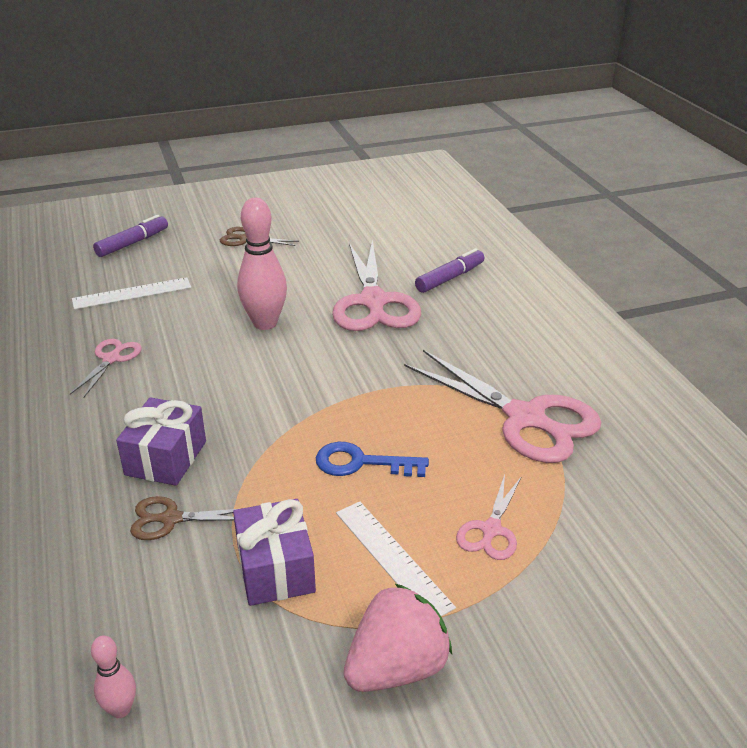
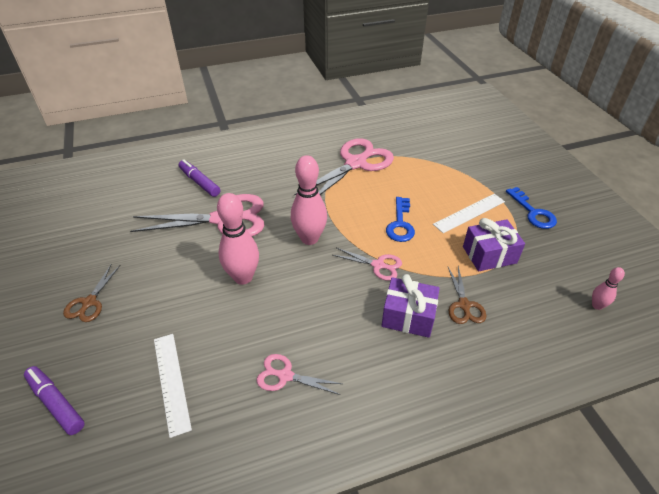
camera: 90 degrees left, 10 degrees up
pink strawberry [344,583,452,692] -> blue key [506,187,557,229]
pink scissors [456,475,522,560] -> pink scissors moved to [333,248,402,281]
none -> pink bowling pin [291,155,327,245]

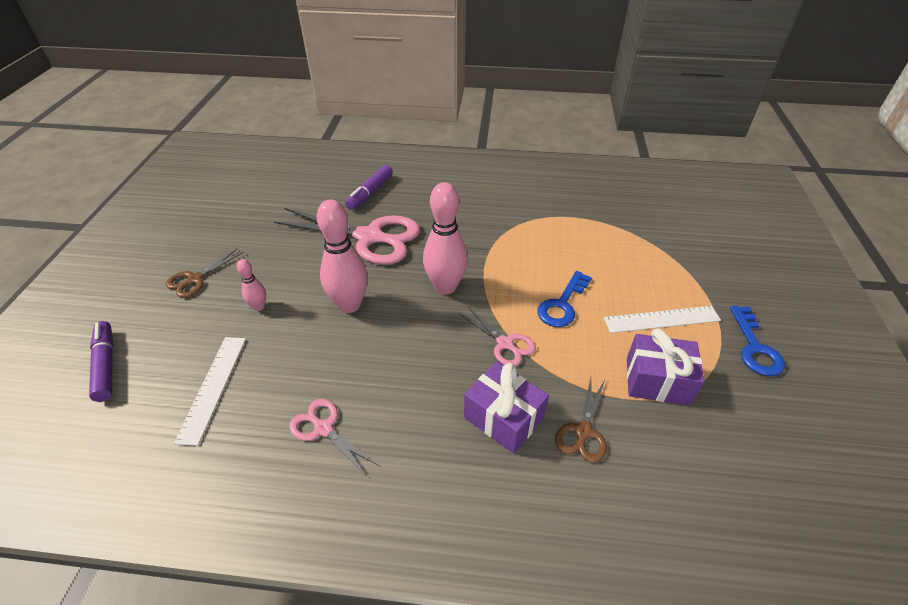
camera: 25 degrees right, 0 degrees up
purple marker [179,159,220,197] -> purple marker turned 135 degrees counterclockwise [345,165,393,210]
pink scissors [294,138,394,195] -> none
pink bowling pin [592,267,625,310] -> pink bowling pin moved to [237,259,266,311]

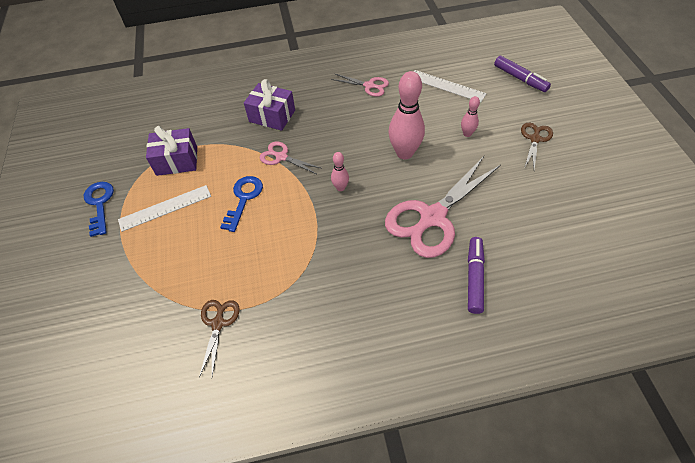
camera: 165 degrees right, 10 degrees up
white ruler [174,337,246,446] -> white ruler turned 45 degrees counterclockwise [414,70,487,102]
pink scissors [273,208,420,265] -> pink scissors turned 45 degrees counterclockwise [385,156,501,258]
pink bowling pin [423,182,468,295] -> pink bowling pin [331,152,349,191], size x0.50
brown scissors [555,378,607,463] -> brown scissors moved to [199,300,240,378]

